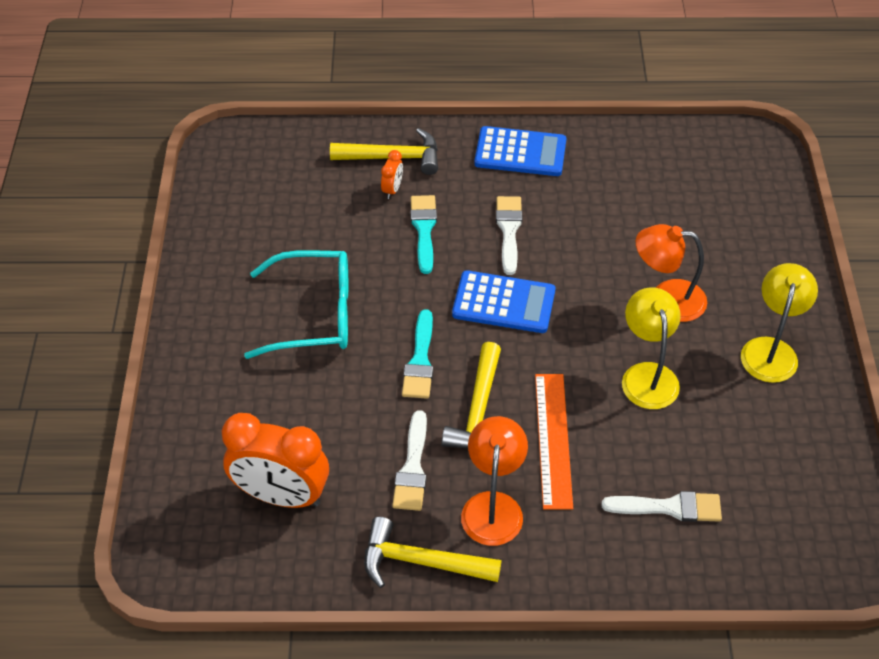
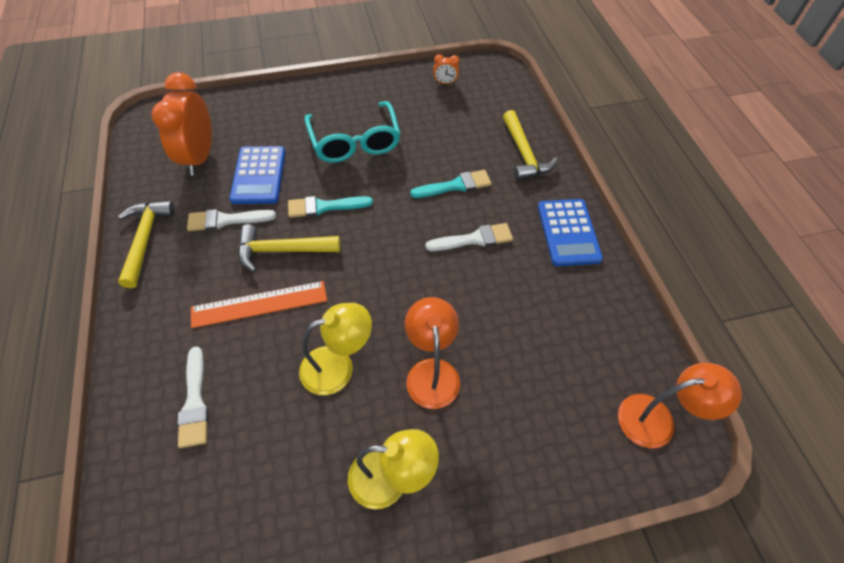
camera: 75 degrees right, 5 degrees up
orange clock [381,150,403,199] -> orange clock moved to [433,54,460,84]
blue calculator [452,270,556,333] -> blue calculator moved to [230,146,285,204]
orange lamp [461,416,528,546] -> orange lamp moved to [618,363,742,448]

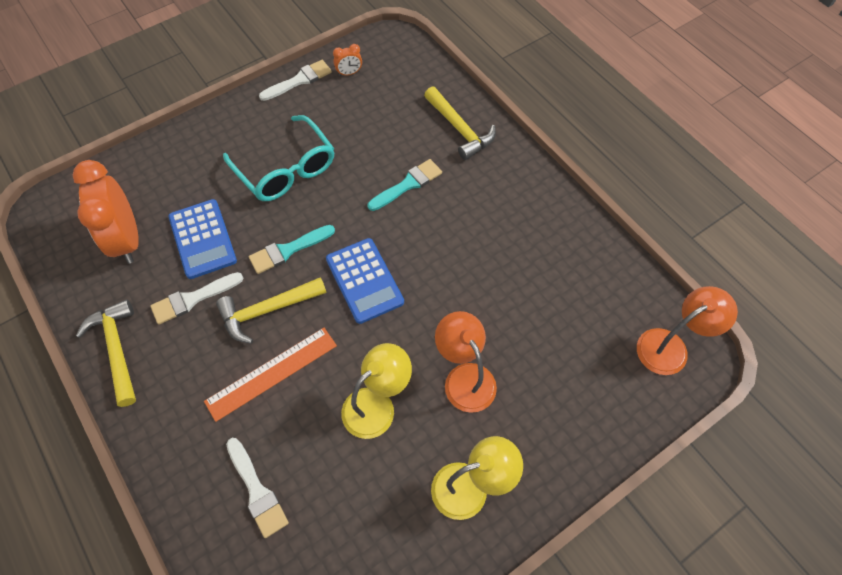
camera: 20 degrees left, 5 degrees up
white brush [426,223,513,251] -> white brush moved to [259,60,332,101]
blue calculator [538,199,603,266] -> blue calculator moved to [326,238,404,324]

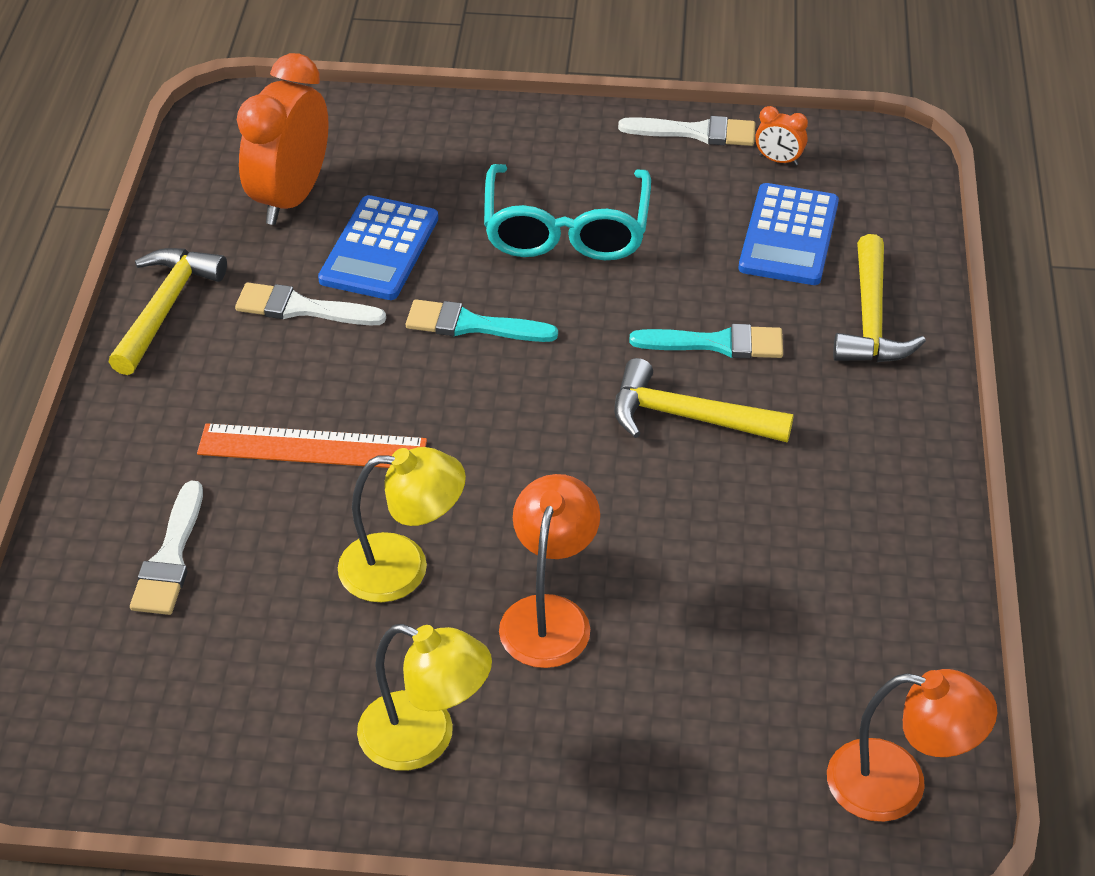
camera: 40 degrees right, 15 degrees down
yellow hammer [216,277,327,344] -> yellow hammer moved to [614,358,794,442]
blue calculator [326,238,404,324] -> blue calculator moved to [739,183,839,285]

